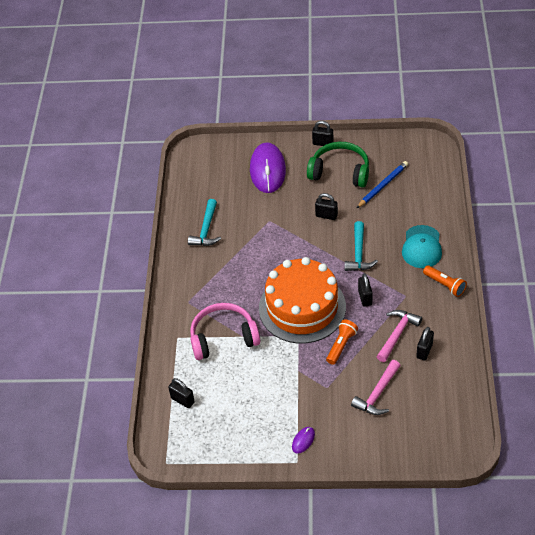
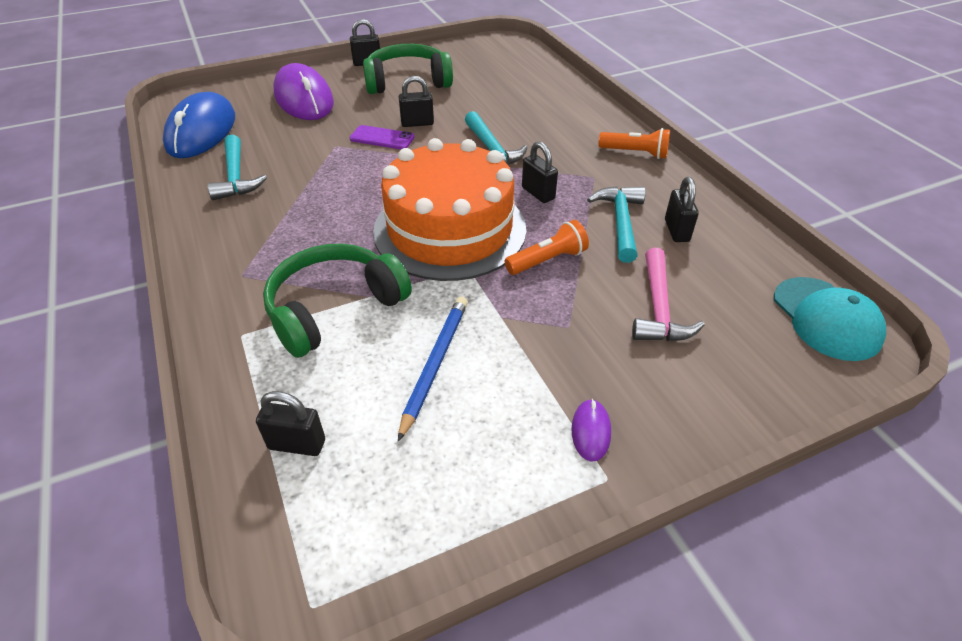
camera: 30 degrees left, 5 degrees down
pink headphones [190,303,260,360] -> green headphones [263,244,412,358]
orange flashlight [326,320,358,365] -> orange flashlight turned 60 degrees clockwise [505,220,589,275]
blue pencil [357,161,408,208] -> blue pencil moved to [398,297,468,441]
pink hammer [376,310,422,362] -> turquoise hammer [587,186,645,263]
turquoise cap [402,225,442,268] -> turquoise cap moved to [774,277,886,361]
none -> blue mouse [163,92,235,158]
none -> purple phone [349,125,415,150]

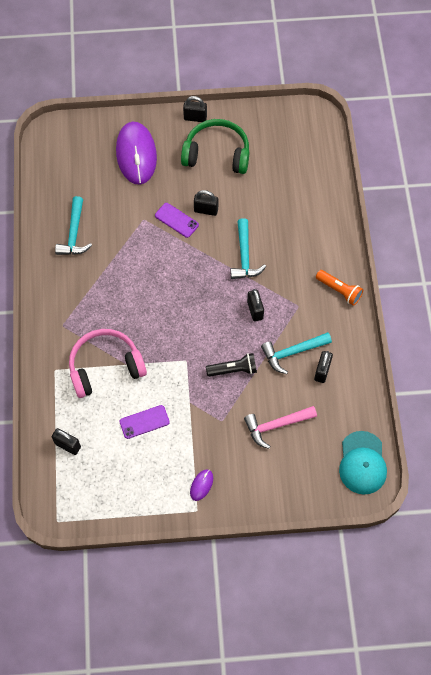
camera: 20 degrees right, 20 degrees up
blue mouse [163,92,235,158] -> none
green headphones [263,244,412,358] -> pink headphones [69,329,147,398]
orange cake [373,138,526,281] -> none
blue pencil [398,297,468,441] -> purple phone [119,405,170,439]
orange flashlight [505,220,589,275] -> black flashlight [206,353,257,377]
turquoise hammer [587,186,645,263] -> turquoise hammer turned 135 degrees counterclockwise [261,332,332,374]
pink hammer [632,248,705,341] -> pink hammer turned 45 degrees clockwise [244,406,317,449]

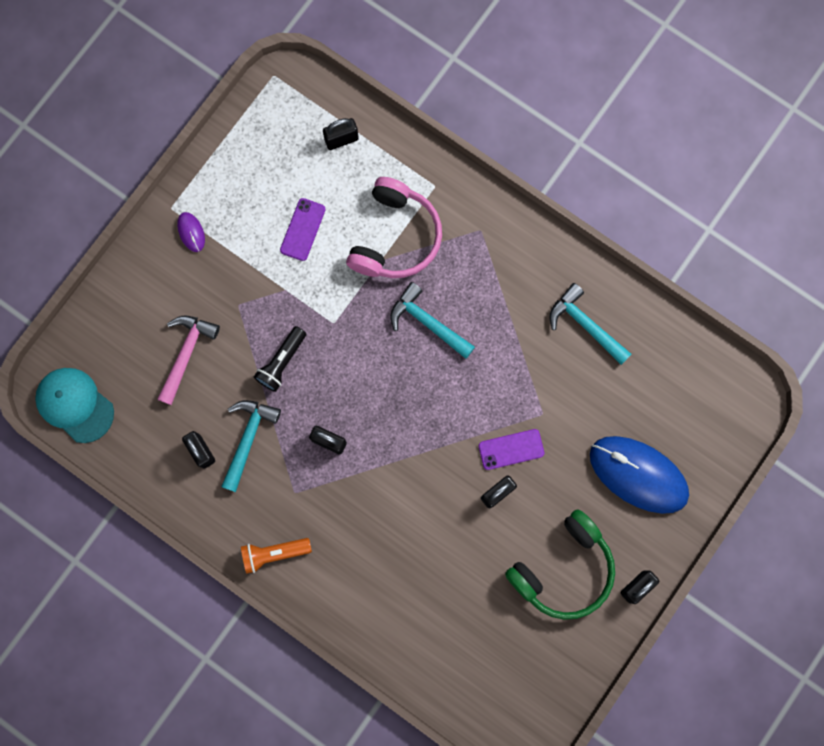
camera: 130 degrees right, 15 degrees up
purple mouse [116,122,157,185] -> blue mouse [590,436,689,514]
turquoise hammer [231,218,266,279] -> turquoise hammer moved to [390,282,475,359]

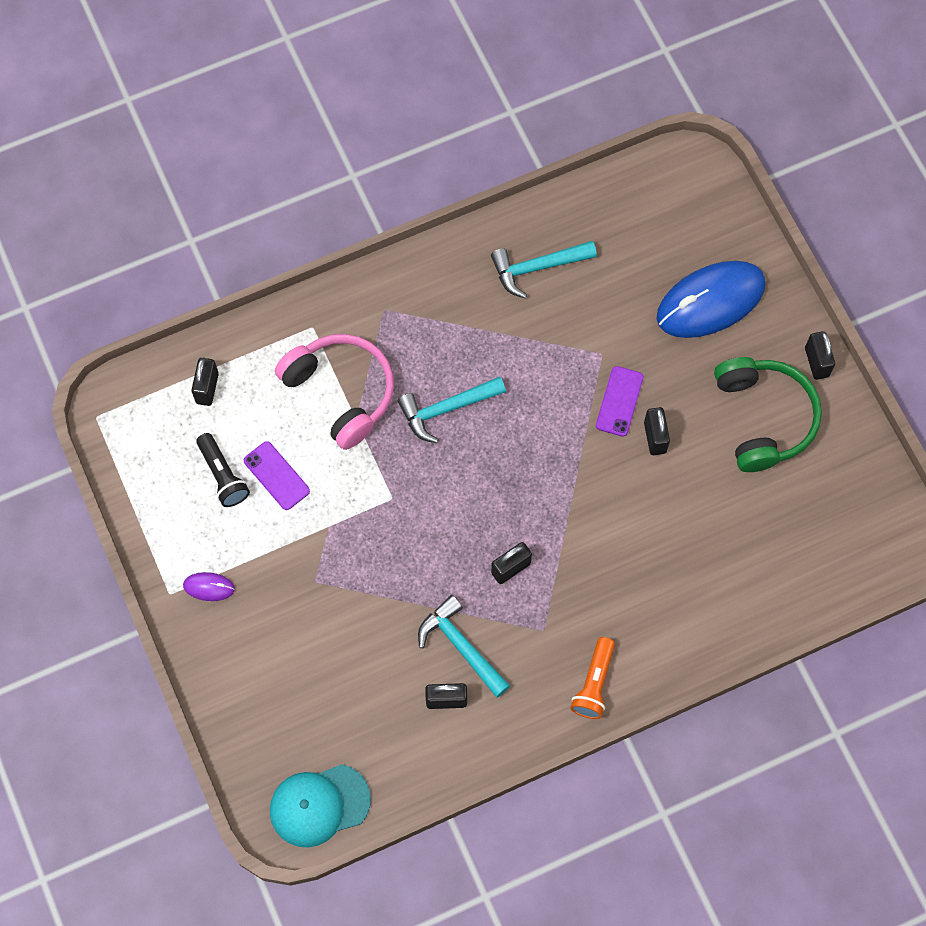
camera: 60 degrees left, 10 degrees down
pink hammer [157,316,220,405] -> none
black flashlight [254,326,306,392] -> black flashlight moved to [196,433,250,507]

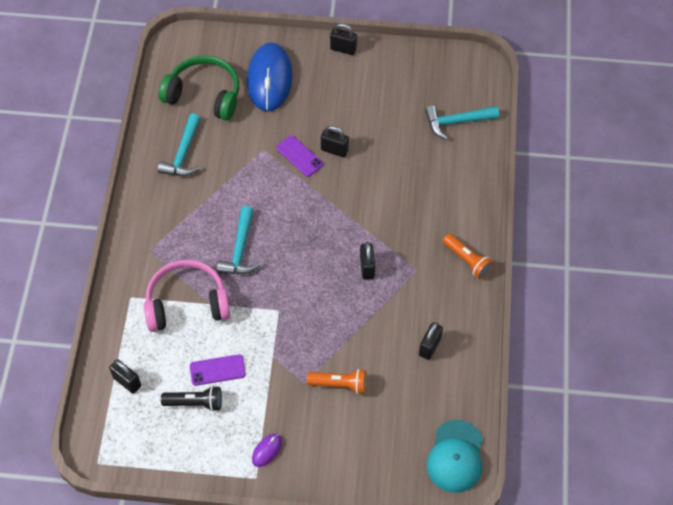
camera: 60 degrees left, 10 degrees down
turquoise hammer [418,595,510,698] -> turquoise hammer moved to [425,106,499,140]
green headphones [714,357,822,472] -> green headphones moved to [159,55,239,120]
none -> orange flashlight [307,369,366,394]

